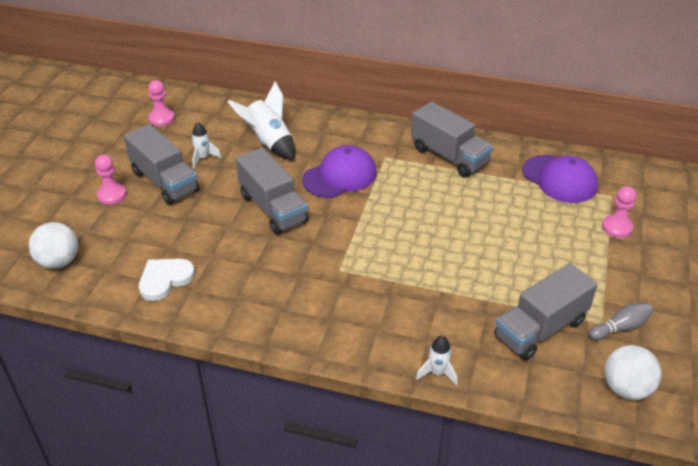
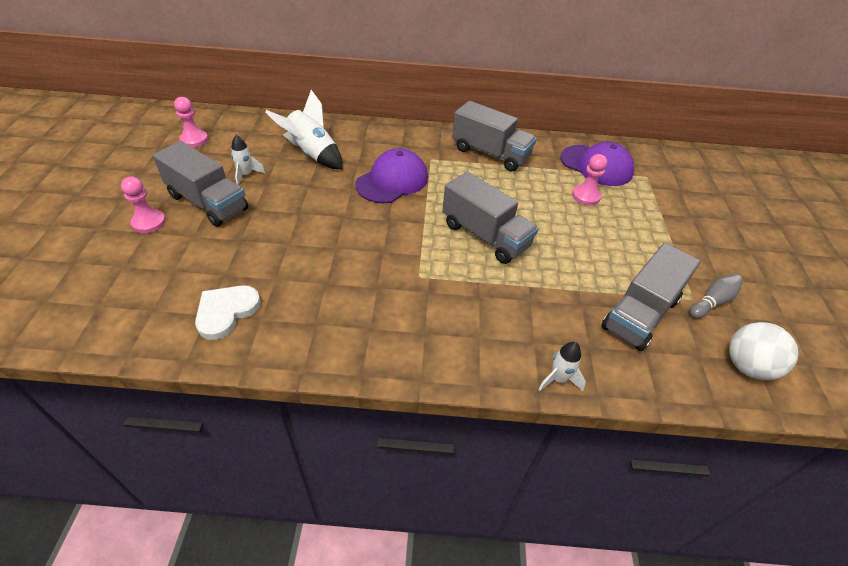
camera: 15 degrees left, 5 degrees up
white ball [29,222,78,269] -> none
grey truck [236,148,309,234] -> grey truck moved to [442,172,538,264]
pink pawn [602,186,636,238] -> pink pawn moved to [572,154,607,205]

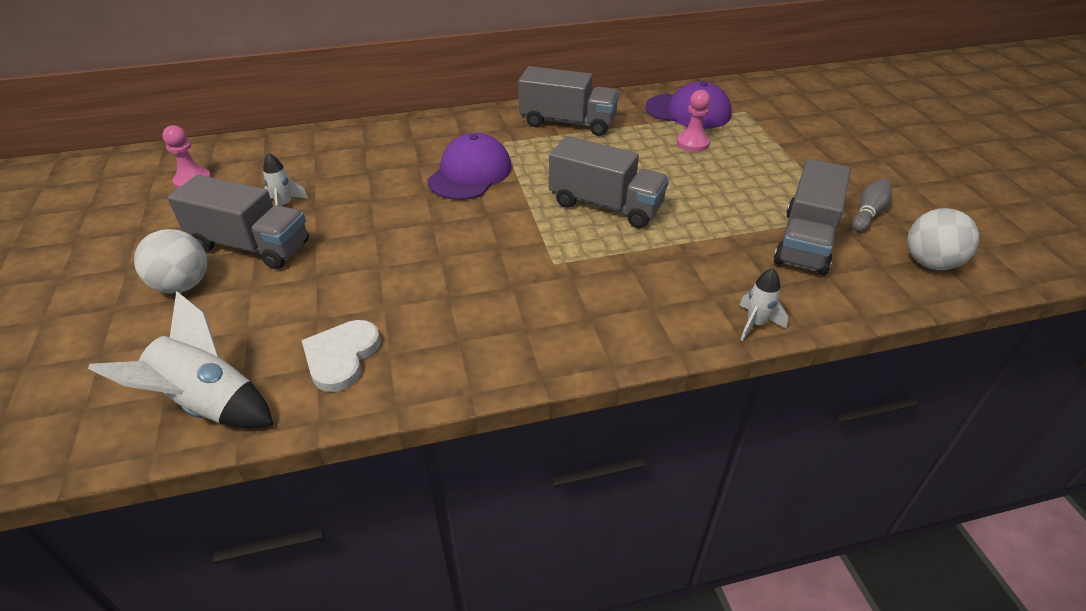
camera: 15 degrees left, 5 degrees down
pink pawn [121,177,166,233] -> white ball [134,229,207,294]
white rocket [265,90,342,169] -> white rocket moved to [88,291,273,428]

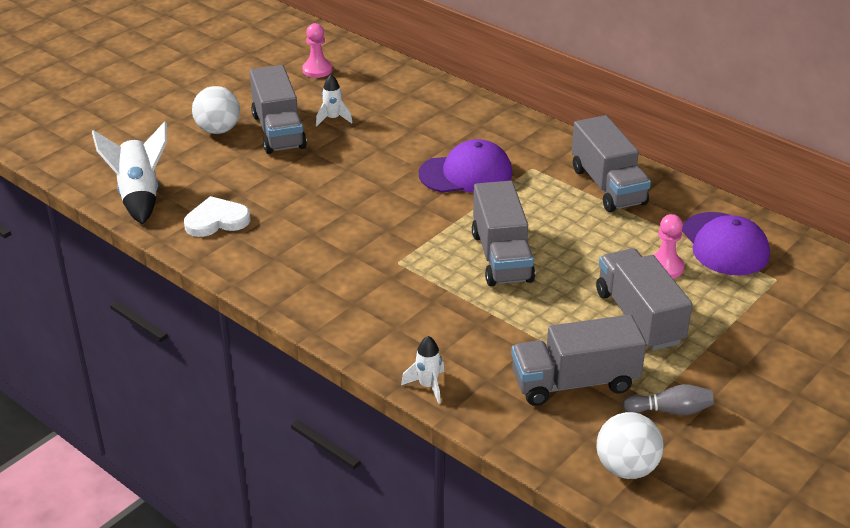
camera: 55 degrees right, 5 degrees down
none -> grey truck [596,248,692,351]

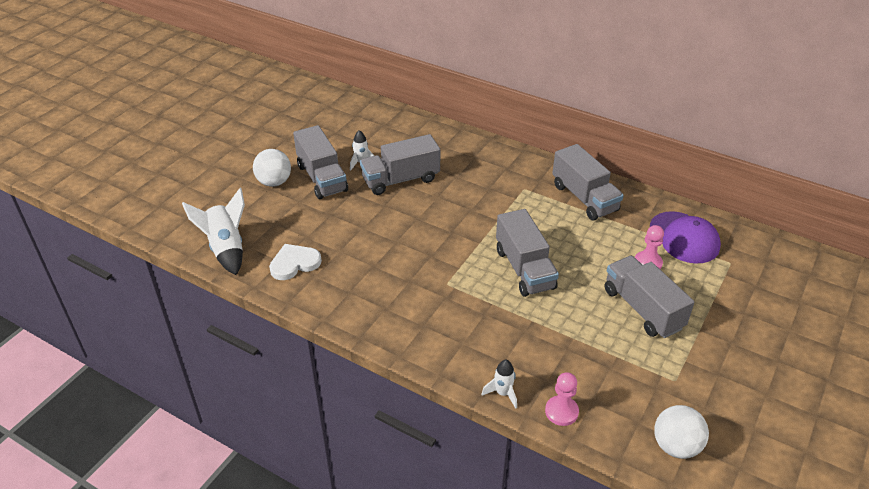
camera: 10 degrees left, 5 degrees up
pink pawn [302,23,332,78] -> pink pawn moved to [545,372,579,426]
purple cap [419,139,513,193] -> none
grey truck [511,315,646,406] -> grey truck moved to [360,134,440,195]
grey bowling pin [623,384,714,415] -> none

